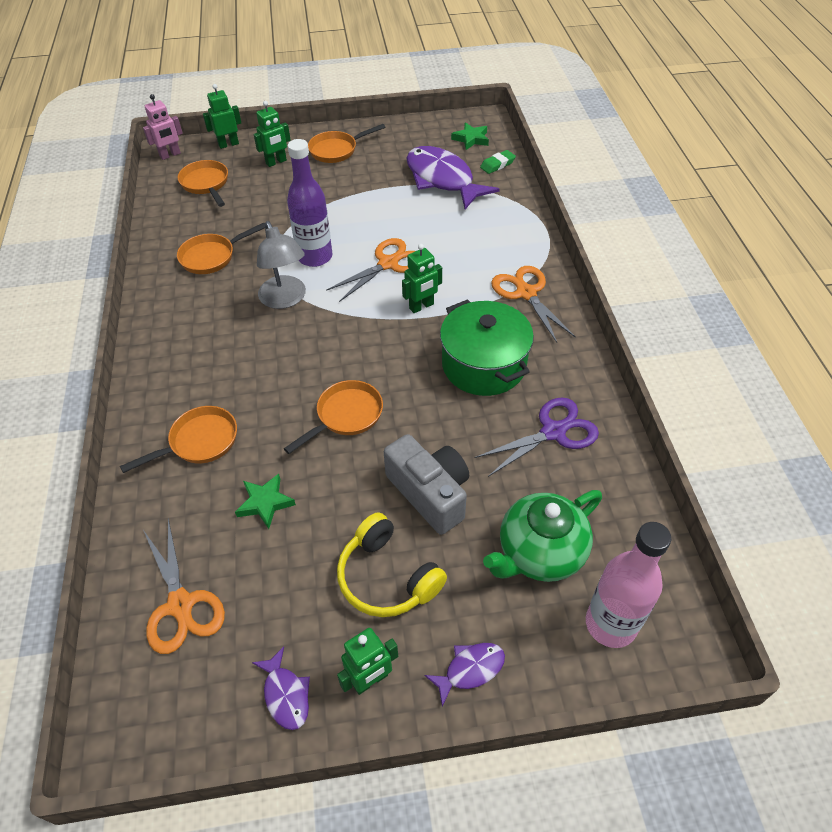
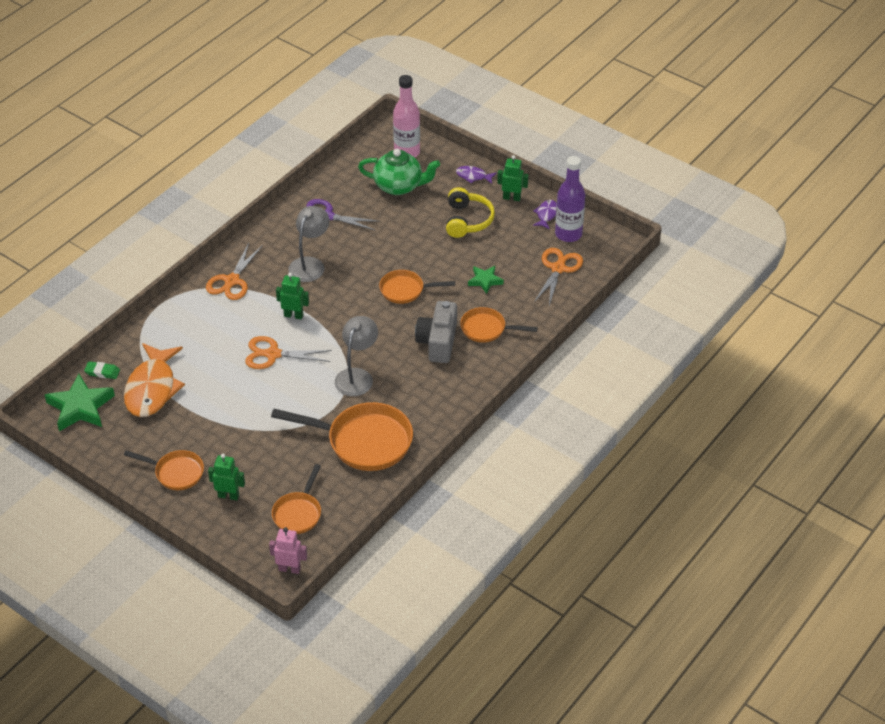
camera: 135 degrees left, 5 degrees down
orange pan [177,223,265,274] -> orange pan [271,402,413,471], size x1.75
green robot [203,84,241,149] -> none
purple bottle [287,139,332,267] -> purple bottle moved to [555,156,585,242]
grey camera [384,434,469,535] -> grey camera moved to [415,301,457,363]
purple fish [406,146,500,209] -> orange fish [124,343,185,417]
green pot [440,299,534,396] -> grey lamp [288,206,330,282]
green star [451,122,489,150] -> green star [45,374,115,431], size x1.78

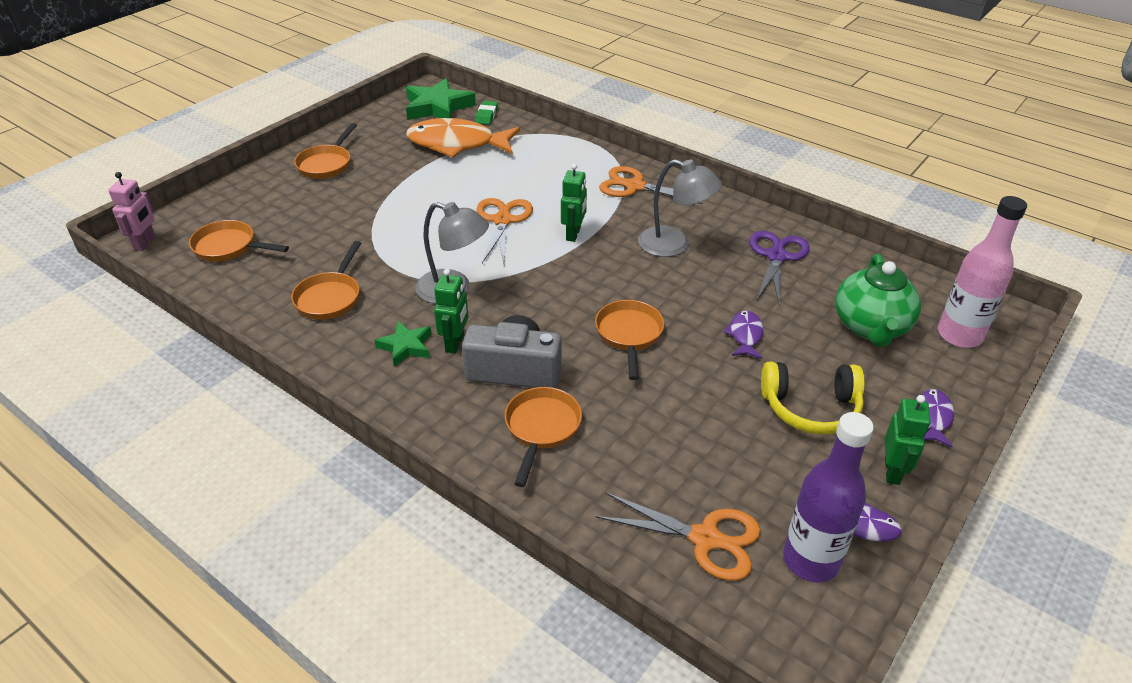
camera: 90 degrees right, 5 degrees down
green robot [208,454,245,500] -> green robot moved to [434,269,468,354]
orange pan [271,402,413,471] -> orange pan [291,241,361,320], size x0.57
green star [468,266,504,294] -> green star moved to [374,321,431,367]
none -> purple fish [723,311,763,359]

